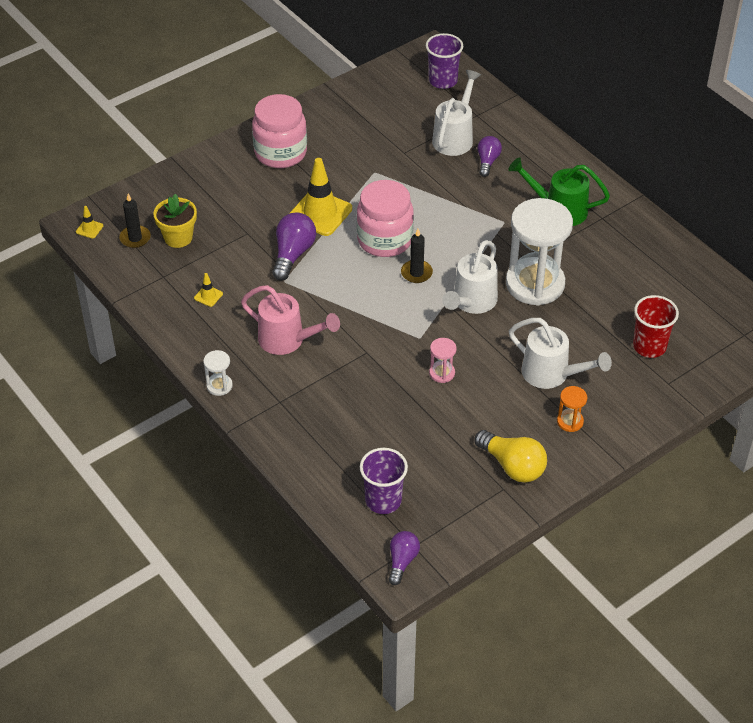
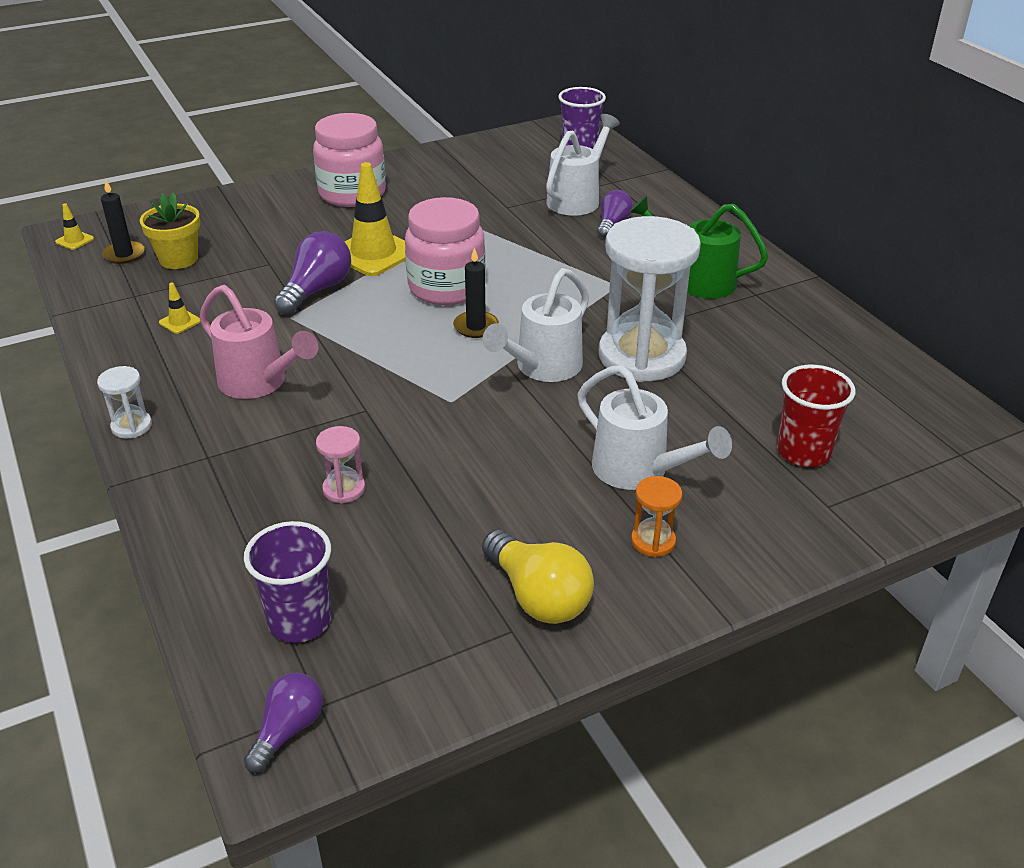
camera: 10 degrees right, 10 degrees down
pink hourglass [429,338,457,383] -> pink hourglass moved to [316,426,365,503]

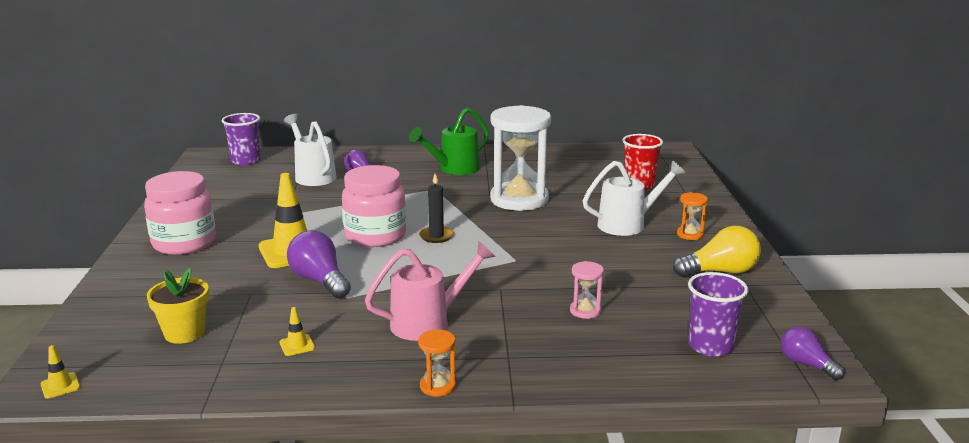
camera: 65 degrees left, 15 degrees down
white hourglass [97,366,152,438] -> orange hourglass [418,329,456,397]
black candle [101,179,145,264] -> none
white watering can [482,268,589,382] -> none

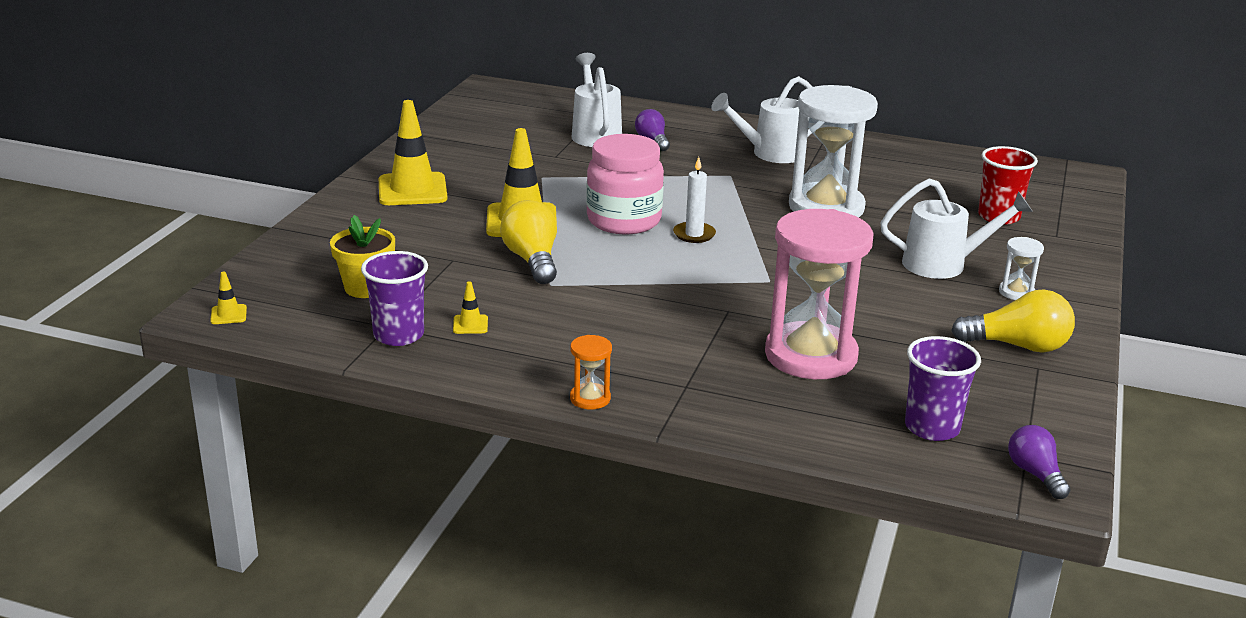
camera: 20 degrees right, 5 degrees up
pink jar [144,171,216,255] -> yellow traffic cone [379,100,447,205]
purple cup [222,113,260,166] -> purple cup moved to [361,251,428,346]
purple light bulb [287,230,351,299] -> yellow light bulb [500,200,557,284]
pink watering can [365,241,496,341] -> none
green watering can [409,107,490,175] -> white watering can [711,76,812,163]
black candle [419,174,454,243] -> white candle [673,157,716,243]
pink hourglass [570,261,604,319] -> pink hourglass [765,209,873,379], size x2.40
orange hourglass [677,192,708,240] -> white hourglass [999,237,1044,300]

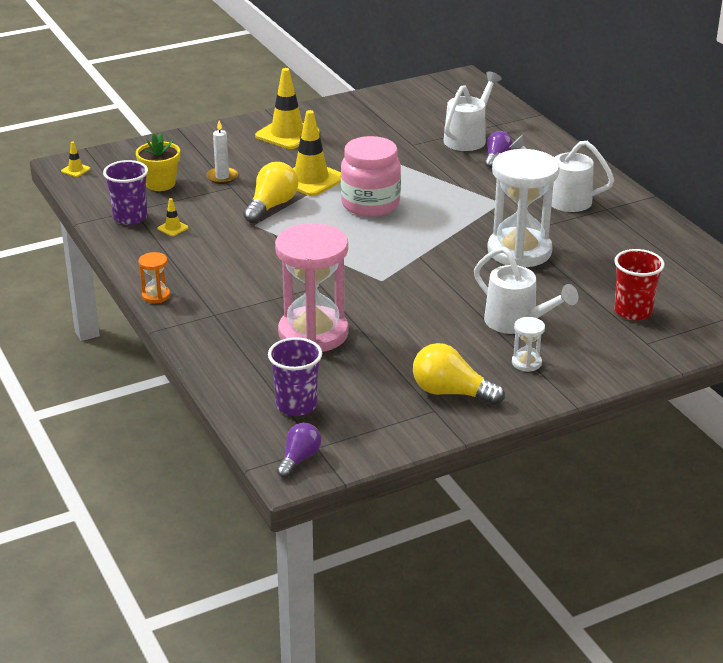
camera: 45 degrees right, 5 degrees up
white candle [673,157,716,243] -> white candle moved to [206,120,238,184]
yellow light bulb [951,290,1075,353] -> yellow light bulb turned 150 degrees clockwise [413,343,505,405]

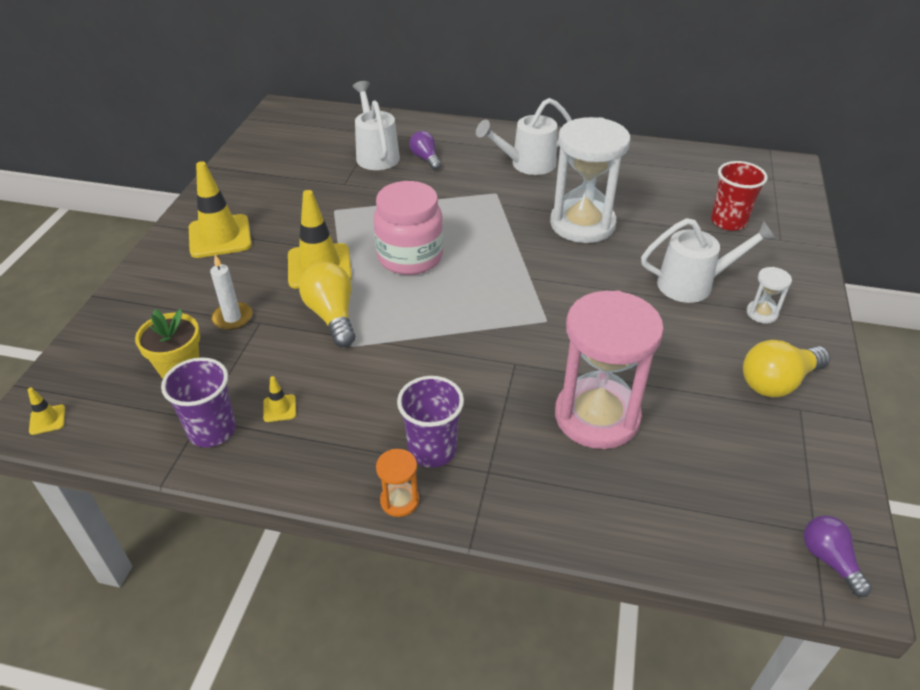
camera: 50 degrees left, 10 degrees up
purple cup [268,337,322,416] -> purple cup moved to [397,376,464,468]

